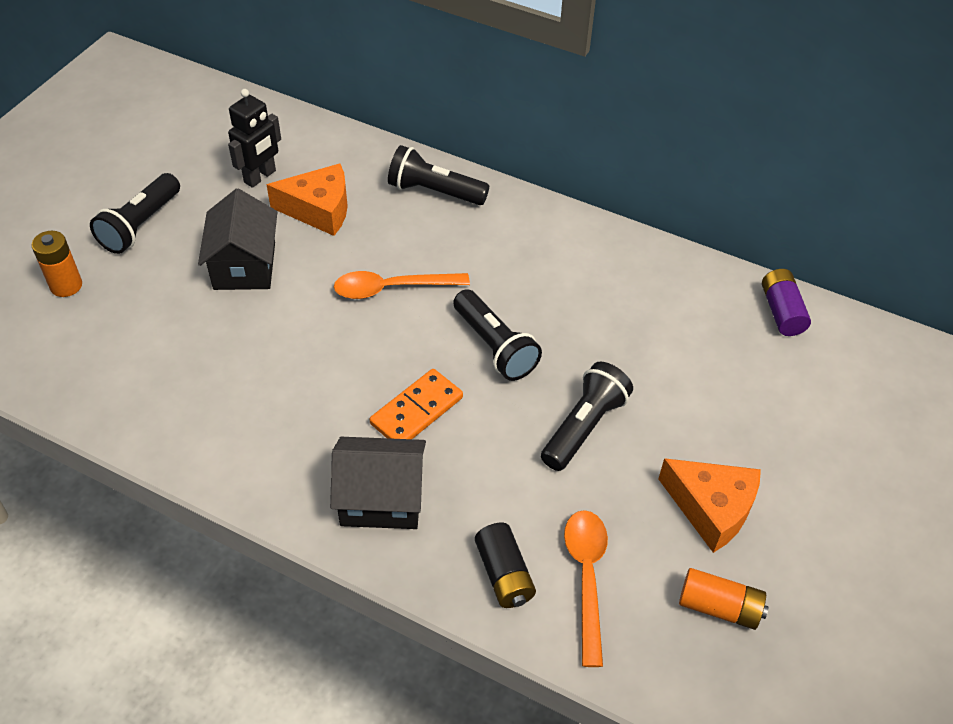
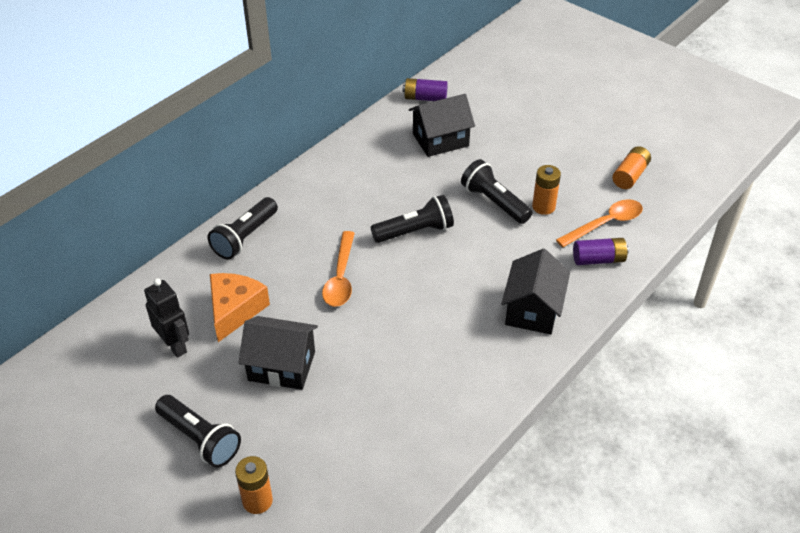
camera: 75 degrees left, 5 degrees down
orange domino [370,369,463,439] -> none
black battery [475,523,536,608] -> purple battery [573,238,629,265]
orange spoon [564,510,608,667] -> orange spoon turned 135 degrees clockwise [556,199,643,247]
orange cheese [658,458,761,553] -> none
none -> black house [409,94,475,157]
none -> orange battery [532,165,561,215]

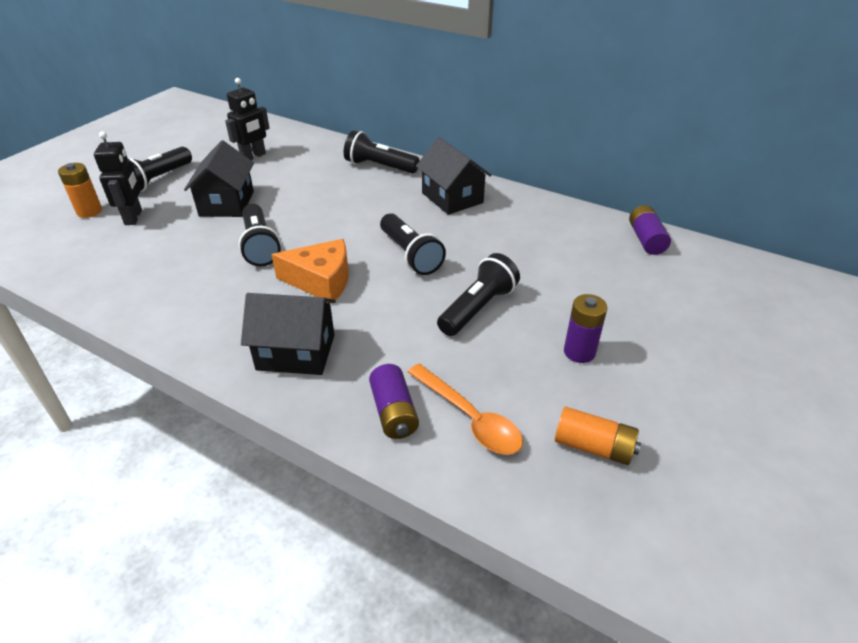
camera: 80 degrees right, 5 degrees down
orange cheese [210,273,270,342] -> orange cheese moved to [271,239,348,304]
orange spoon [322,231,355,307] -> none
black house [409,94,475,157] -> black house moved to [416,137,492,215]
orange battery [532,165,561,215] -> none
none -> black robot [94,131,142,225]
none -> black flashlight [238,204,281,267]
none -> purple battery [564,294,608,363]

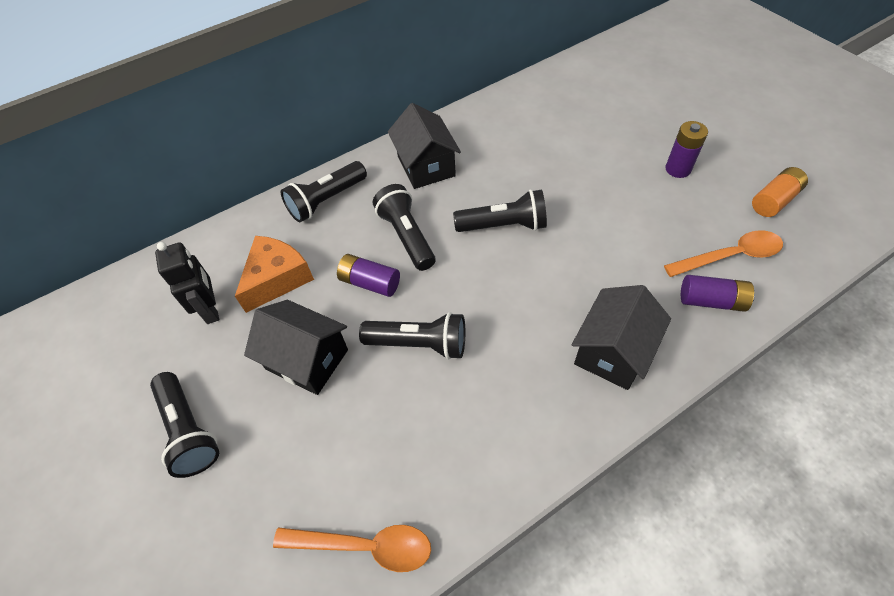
camera: 60 degrees left, 15 degrees up
orange battery [58,163,102,218] -> none
black robot [94,131,142,225] -> none
orange cheese [271,239,348,304] -> orange cheese moved to [235,236,314,313]
black house [416,137,492,215] -> black house turned 75 degrees clockwise [388,103,461,189]
black flashlight [437,253,520,336] -> black flashlight moved to [373,184,436,271]
purple battery [629,205,671,255] -> purple battery moved to [337,254,400,297]
none -> orange spoon [273,525,431,572]

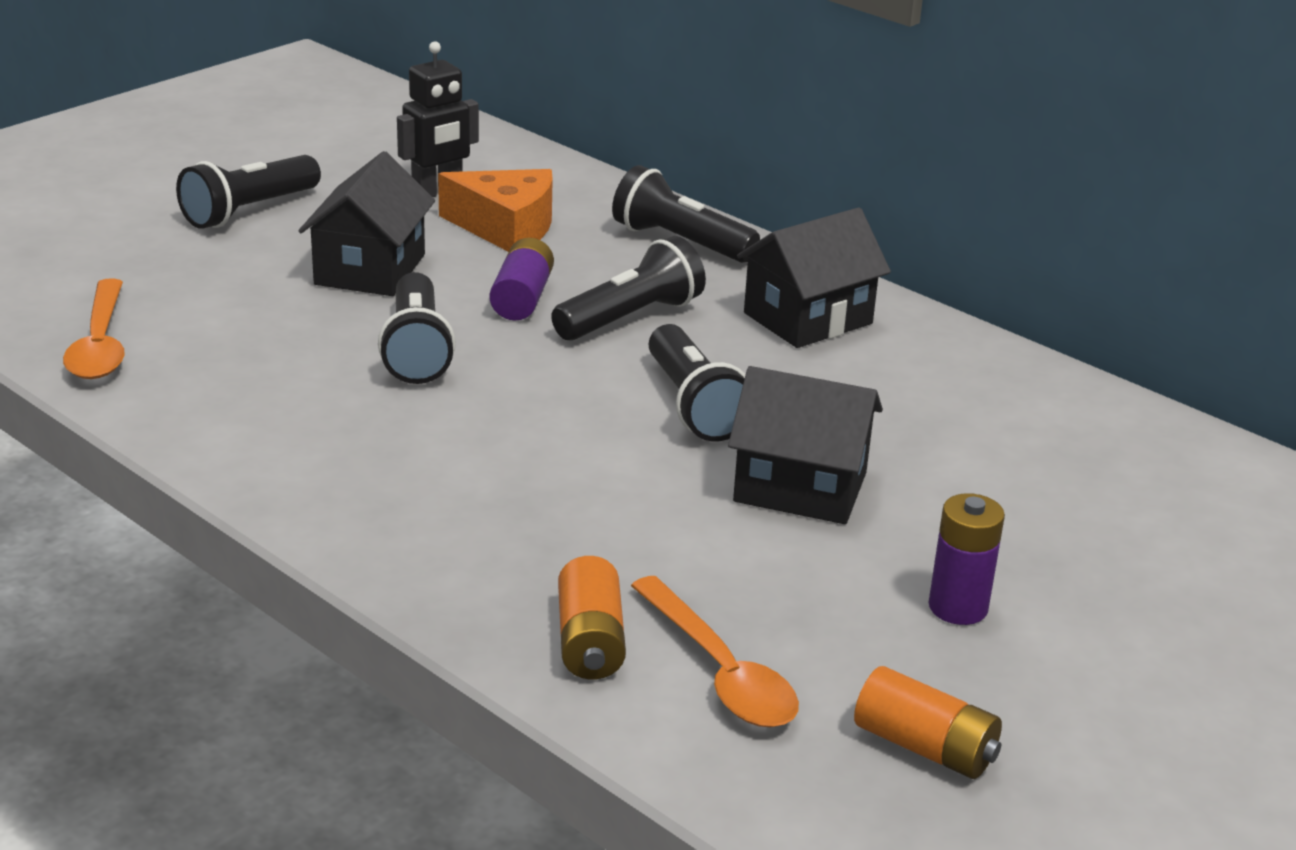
camera: 70 degrees right, 25 degrees down
black house [572,285,671,390] -> black house moved to [728,366,883,524]
purple battery [681,275,755,312] -> orange battery [558,556,626,679]

